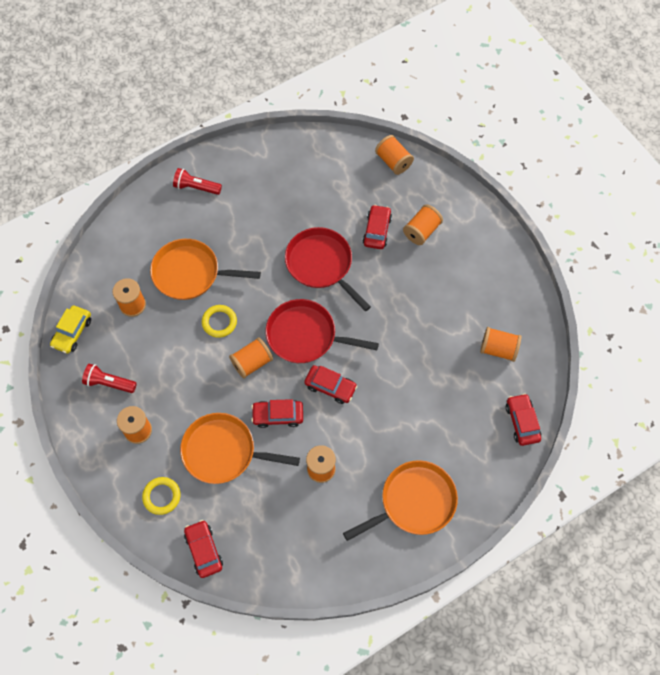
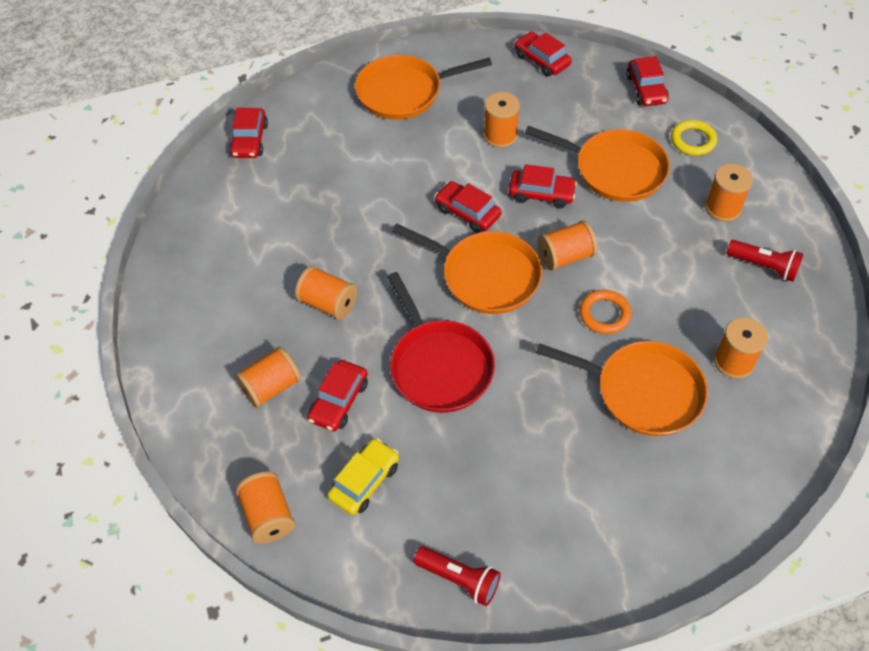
camera: 165 degrees left, 10 degrees down
yellow car [50,305,91,354] -> yellow car moved to [328,438,399,515]
red flashlight [173,168,222,195] -> red flashlight moved to [414,546,501,606]
yellow ring [202,305,237,338] -> orange ring [580,290,631,334]
red pan [266,299,379,363] -> orange pan [392,224,542,314]
orange spool [480,327,522,362] -> orange spool moved to [295,266,357,320]
none -> red car [515,31,572,77]

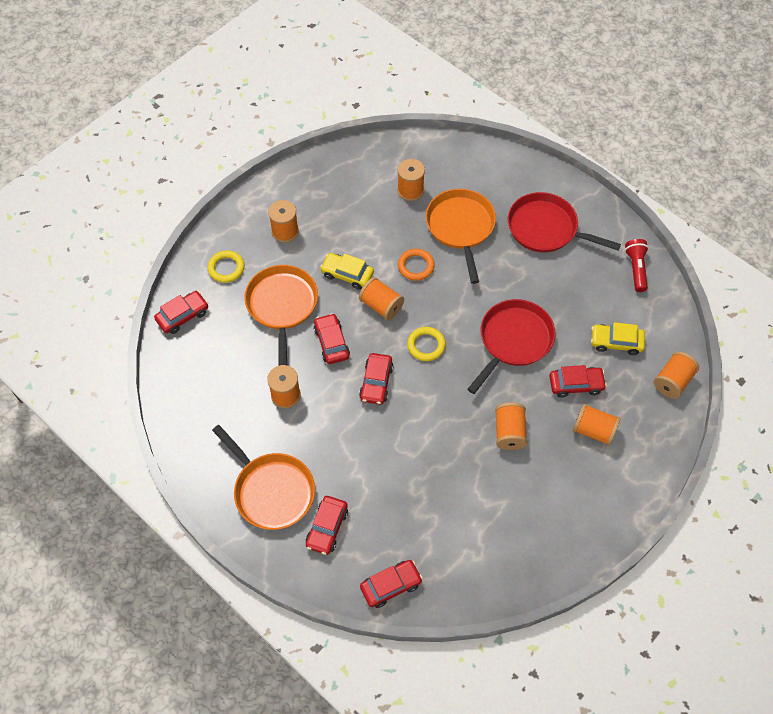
camera: 120 degrees left, 5 degrees up
orange pan [392,224,542,314] -> yellow ring [407,327,446,361]
red car [515,31,572,77] -> red car moved to [306,496,348,555]
red flashlight [726,240,803,282] -> none
none -> yellow car [320,253,374,290]
none -> red pan [507,192,621,252]

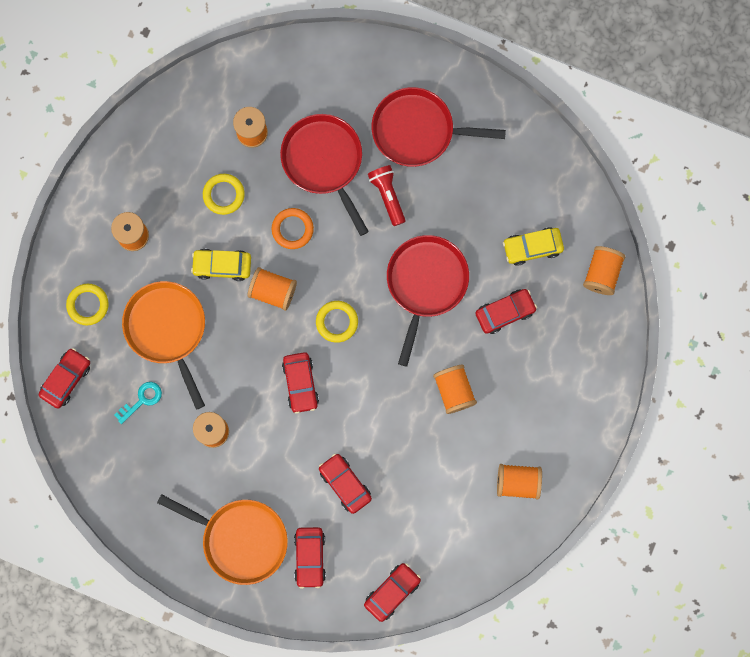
camera: 20 degrees left, 20 degrees up
red car [314,313,350,364] -> red car moved to [319,453,372,514]
orange pan [426,189,496,284] -> red pan [280,114,369,236]
orange spool [573,404,621,446] -> orange spool moved to [497,464,542,499]
red flashlight [625,239,649,292] -> red flashlight moved to [368,165,406,226]
none -> turquoise key [115,382,162,424]
none -> yellow ring [203,174,245,215]

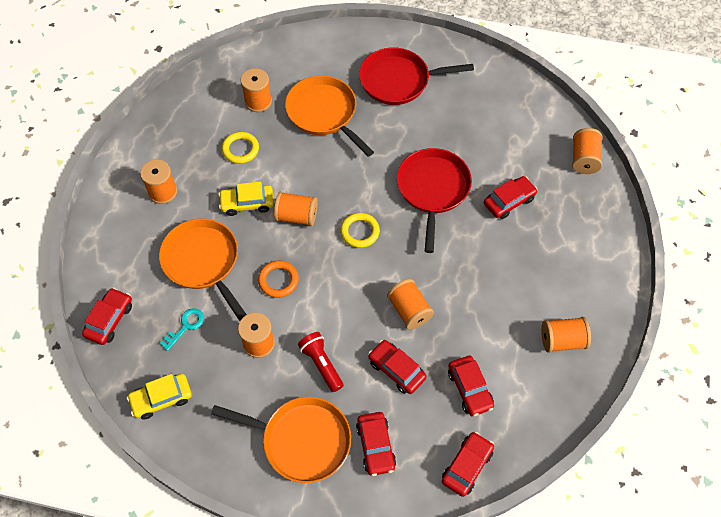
camera: 10 degrees left, 20 degrees down
yellow ring [66,284,109,325] -> none
orange ring [272,208,314,249] -> orange ring moved to [258,261,299,298]
red pan [280,114,369,236] -> orange pan [285,76,374,157]
red car [282,352,319,414] -> red car moved to [448,356,494,416]
red flashlight [368,165,406,226] -> red flashlight moved to [298,332,344,392]
orange spool [433,365,477,414] -> orange spool moved to [387,279,434,330]
yellow car [503,227,564,266] -> yellow car moved to [127,374,192,419]

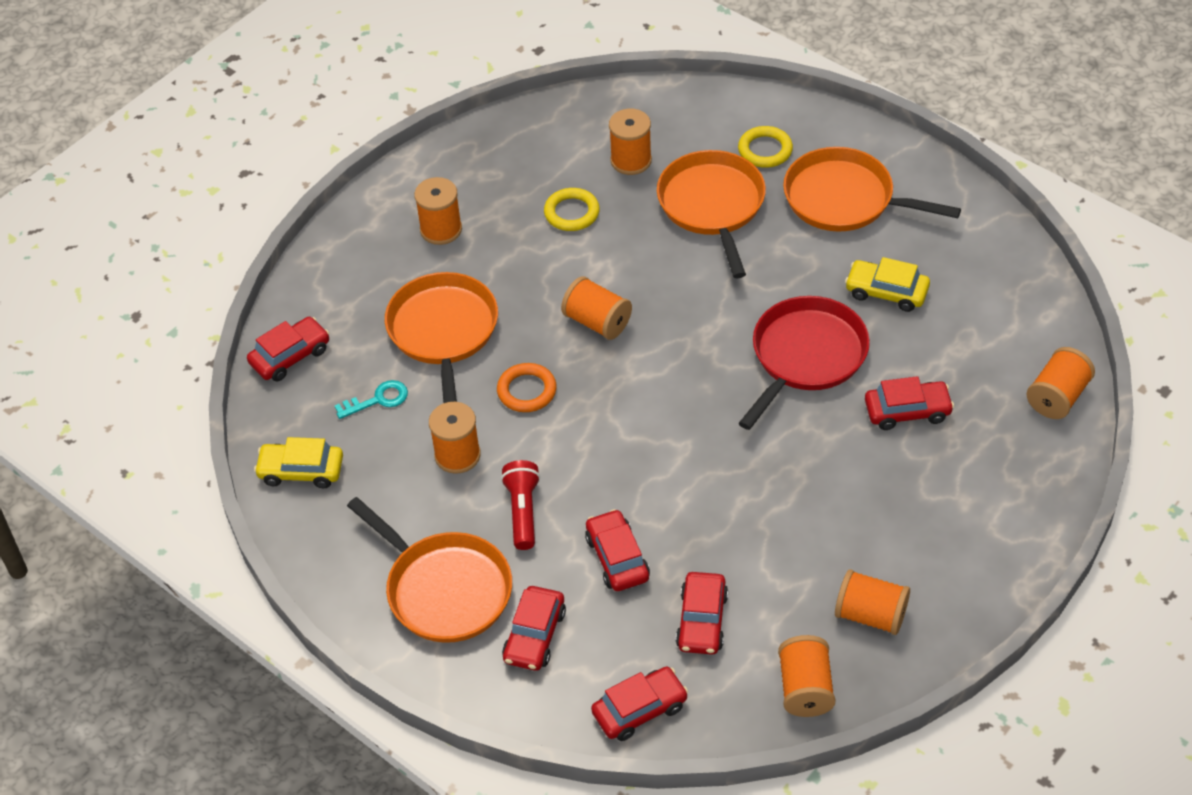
camera: 30 degrees right, 10 degrees down
yellow car [218,181,274,216] -> yellow car moved to [845,257,930,312]
yellow ring [340,213,380,248] -> yellow ring moved to [738,126,793,168]
red pan [359,47,474,105] -> orange pan [783,147,961,232]
orange spool [387,279,434,330] -> orange spool moved to [778,635,836,717]

